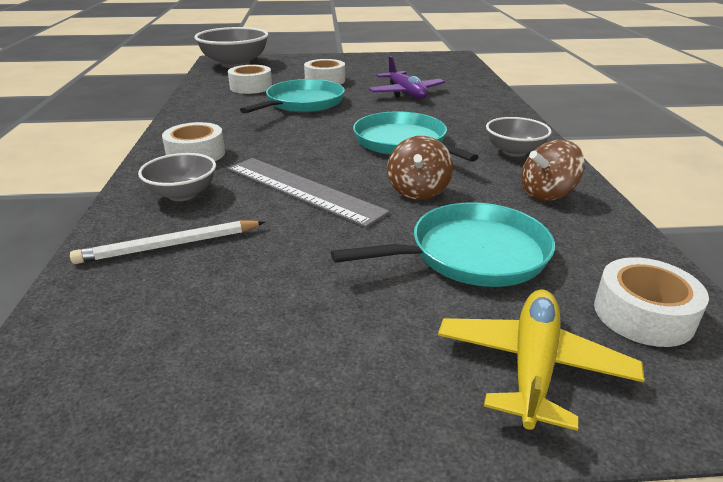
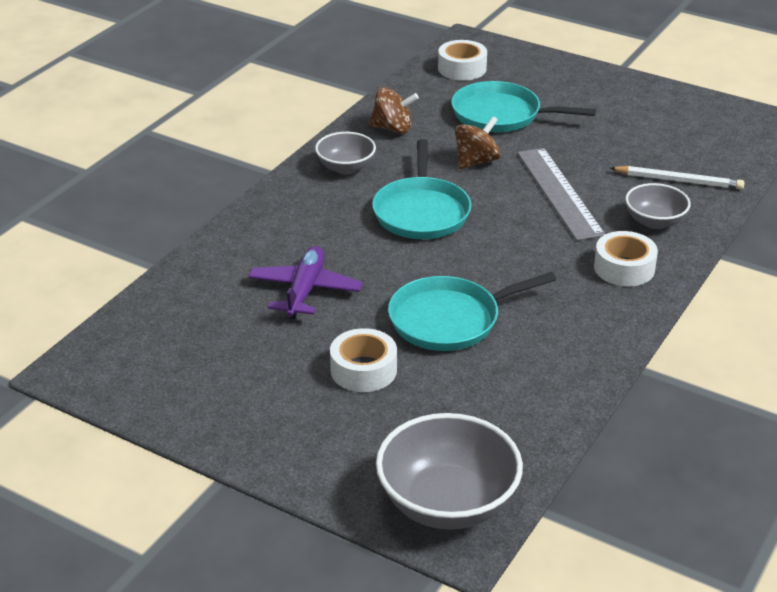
camera: 145 degrees left, 5 degrees up
white tape [228,65,272,94] -> none
yellow plane [438,290,645,431] -> none

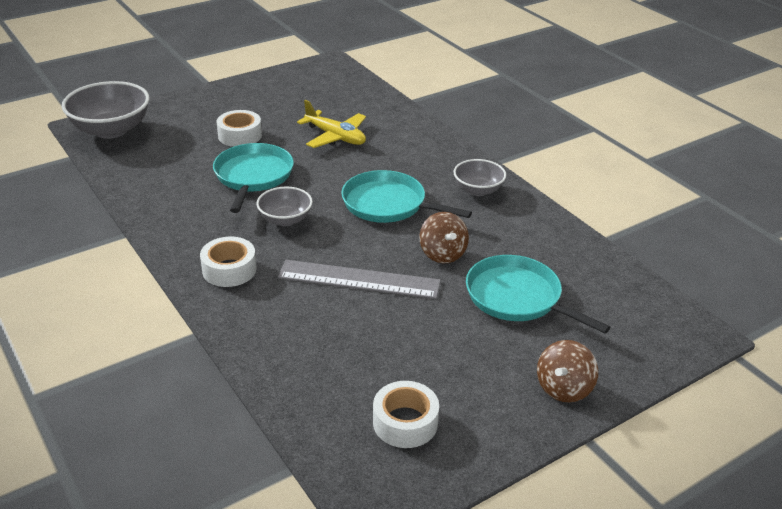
camera: 115 degrees right, 0 degrees up
purple plane [248,246,363,319] -> yellow plane [297,100,366,148]
brown spinning top [369,87,419,133] -> brown spinning top moved to [537,340,598,403]
white tape [438,40,487,81] -> white tape moved to [373,381,439,448]
turquoise pan [451,81,596,132] -> turquoise pan turned 90 degrees counterclockwise [466,255,610,334]
white pencil [610,166,745,190] -> none
grey bowl [625,183,691,229] -> grey bowl moved to [256,187,313,226]

